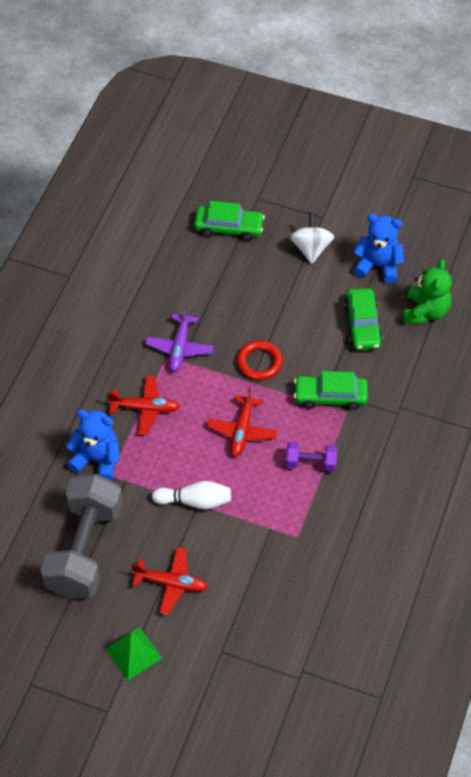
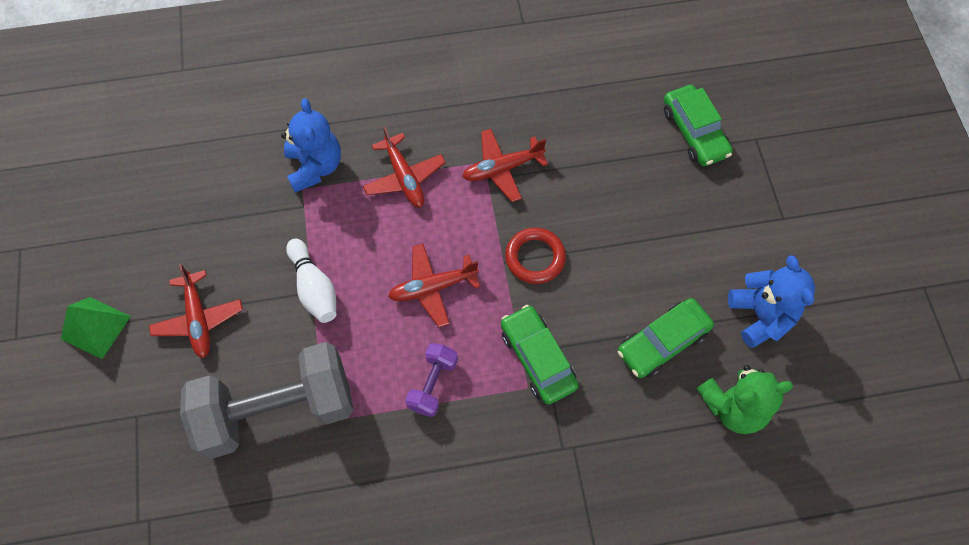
camera: 60 degrees right, 10 degrees up
grey dumbbell [41,474,123,598] -> grey dumbbell moved to [180,342,354,459]
purple plane [145,305,214,372] -> red plane [462,129,548,202]
purple dumbbell [286,442,337,472] -> purple dumbbell turned 45 degrees clockwise [405,343,458,417]
white spinning top [290,212,334,264] -> none

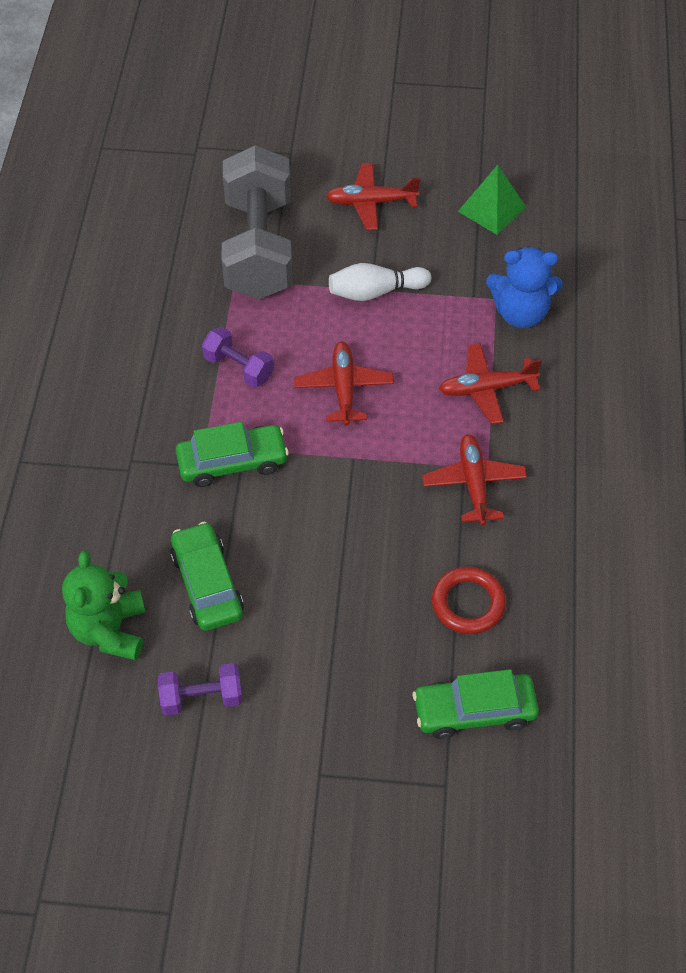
camera: 105 degrees right, 10 degrees down
green pyramid [61,297,131,359] -> green pyramid moved to [458,165,526,235]
red ring [505,227,566,284] -> red ring moved to [432,567,506,634]
blue teddy bear [728,255,815,348] -> purple dumbbell [158,663,243,716]

